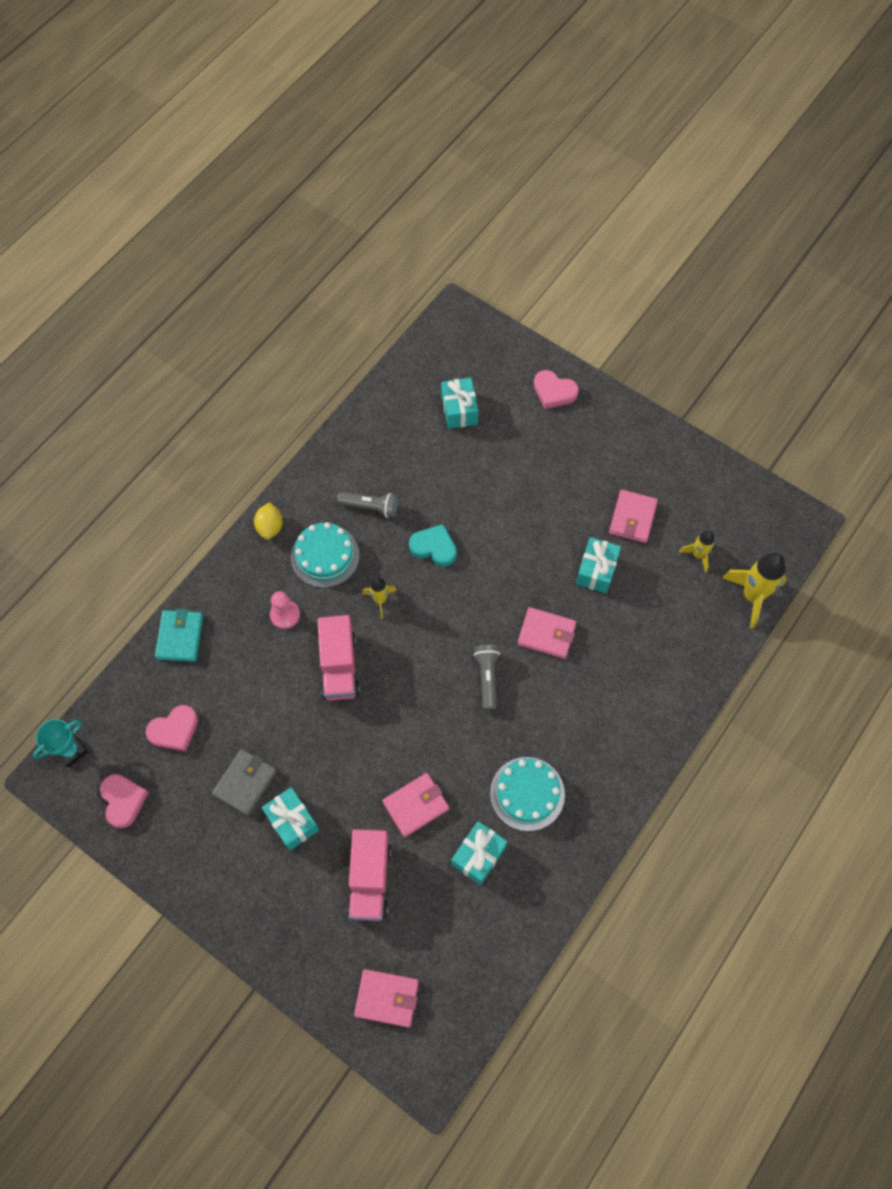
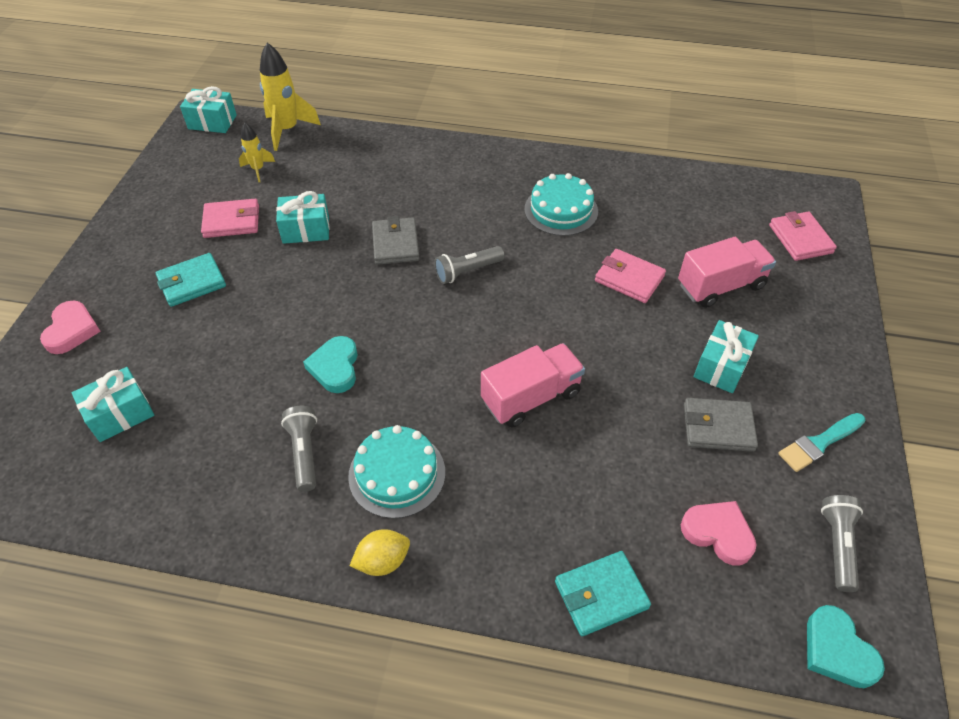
camera: 115 degrees left, 15 degrees down
turquoise trophy [33,719,88,767] -> turquoise heart [807,605,885,688]
pink heart [100,774,149,829] -> grey flashlight [821,495,863,592]
pink pawn [270,591,300,629] -> none
yellow rocket [362,577,396,619] -> none
turquoise gift [451,821,507,885] -> turquoise gift moved to [180,86,237,133]
pink wallet [517,607,577,659] -> grey wallet [372,216,420,265]
none -> turquoise wallet [156,253,226,307]
none -> turquoise brush [778,413,866,472]

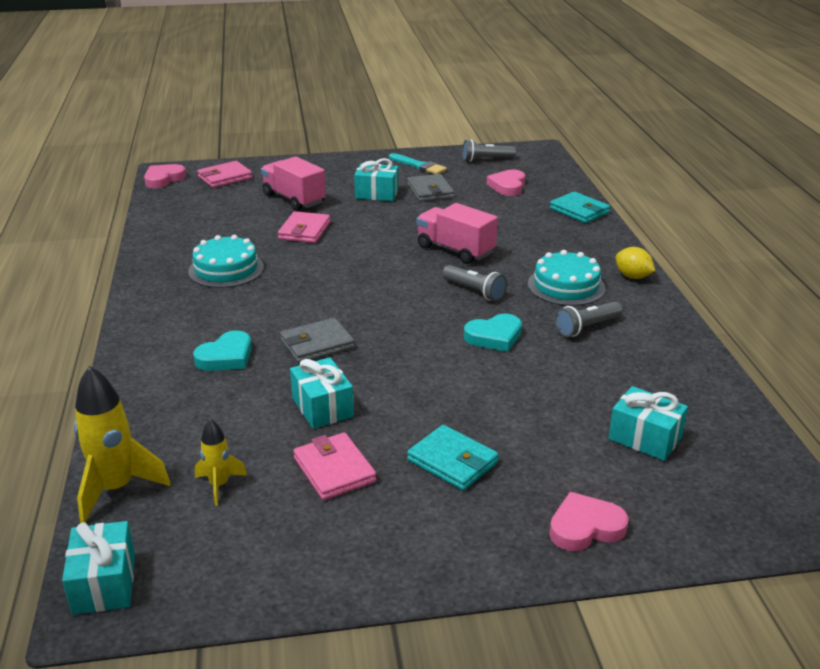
camera: 110 degrees left, 20 degrees down
grey flashlight [434,246,504,284] -> grey flashlight moved to [442,265,507,301]
turquoise heart [807,605,885,688] -> turquoise heart moved to [193,330,252,371]
none -> pink heart [144,164,186,188]

